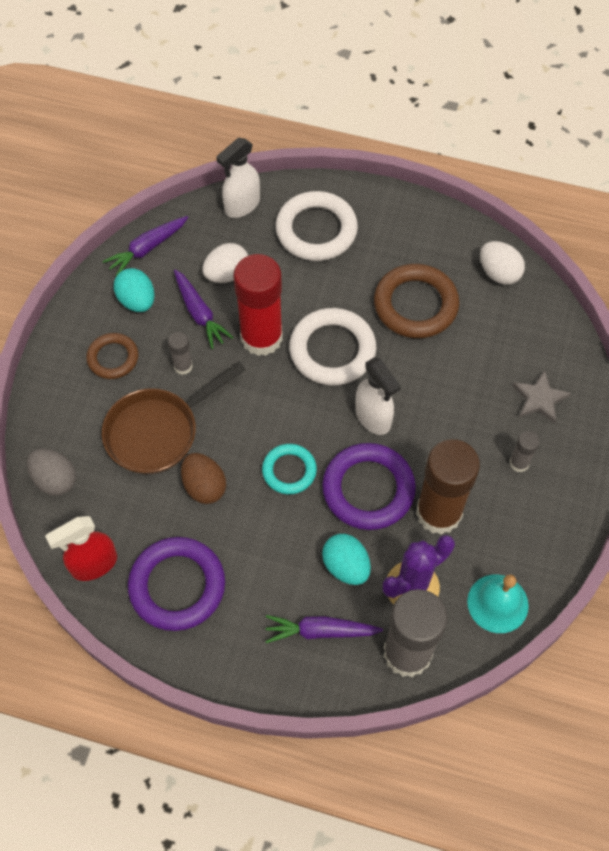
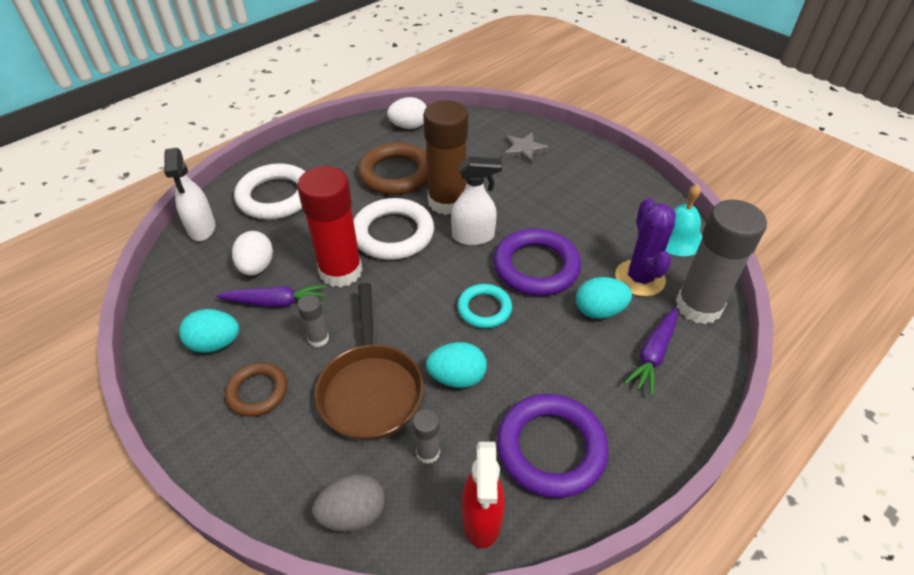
camera: 60 degrees left, 15 degrees down
purple carrot [103,216,188,276] -> none
brown egg [181,453,226,504] -> turquoise egg [426,342,487,388]
brown glue stick [416,439,480,535] -> brown glue stick moved to [423,100,468,215]
grey glue stick [510,431,540,472] -> grey glue stick moved to [413,409,440,464]

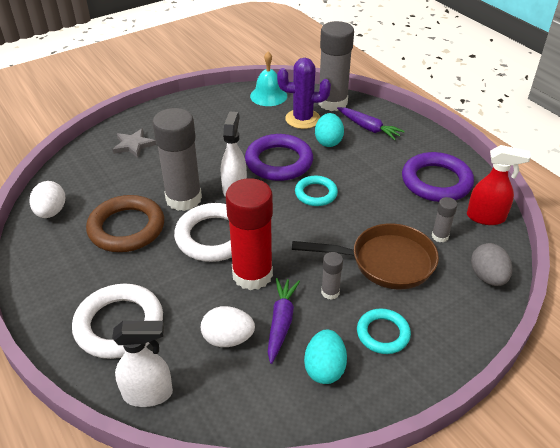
camera: 80 degrees left, 5 degrees down
brown ring [225,362,288,417] -> turquoise ring [357,308,411,354]
brown glue stick [423,100,468,215] -> grey glue stick [152,108,202,211]
turquoise egg [426,342,487,388] -> none

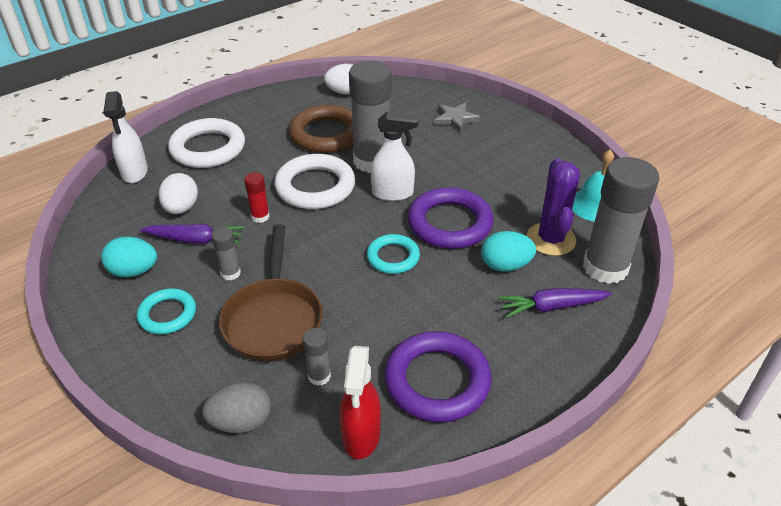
camera: 85 degrees right, 0 degrees up
red glue stick [226,178,273,290] -> red glue stick [244,172,270,223], size x0.44
purple carrot [337,107,405,140] -> purple carrot turned 45 degrees clockwise [498,288,612,318]

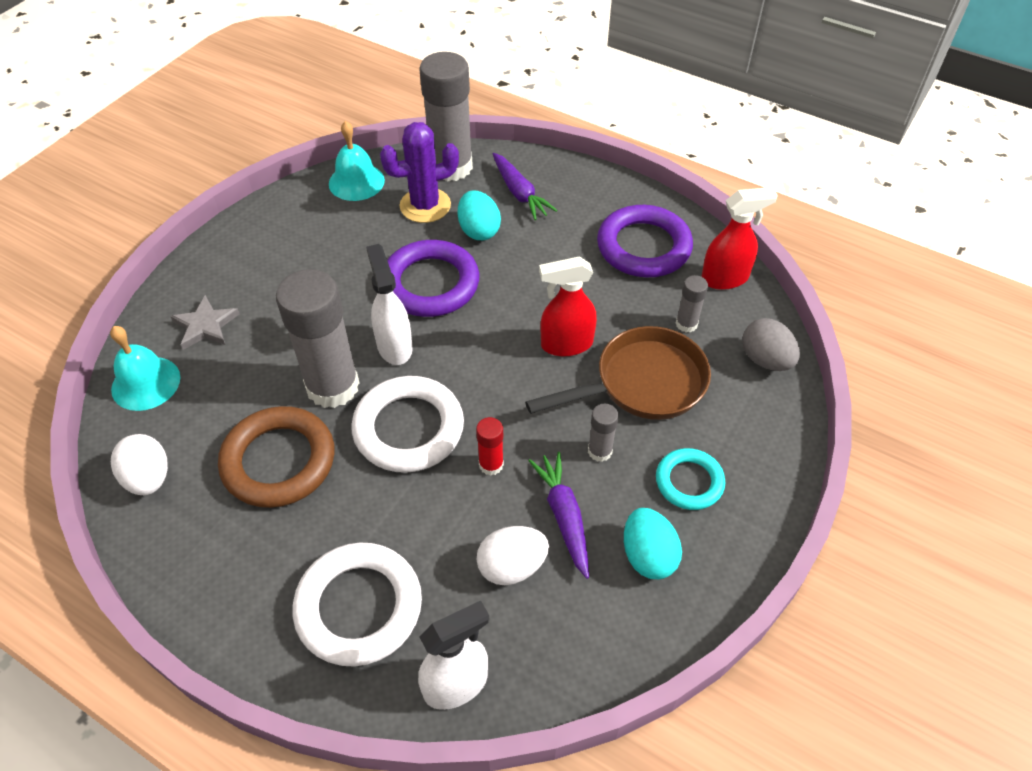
camera: 110 degrees left, 10 degrees up
turquoise ring [367,234,420,274] -> none
none -> turquoise bell [110,326,180,411]
none -> red spray bottle [539,256,597,356]

